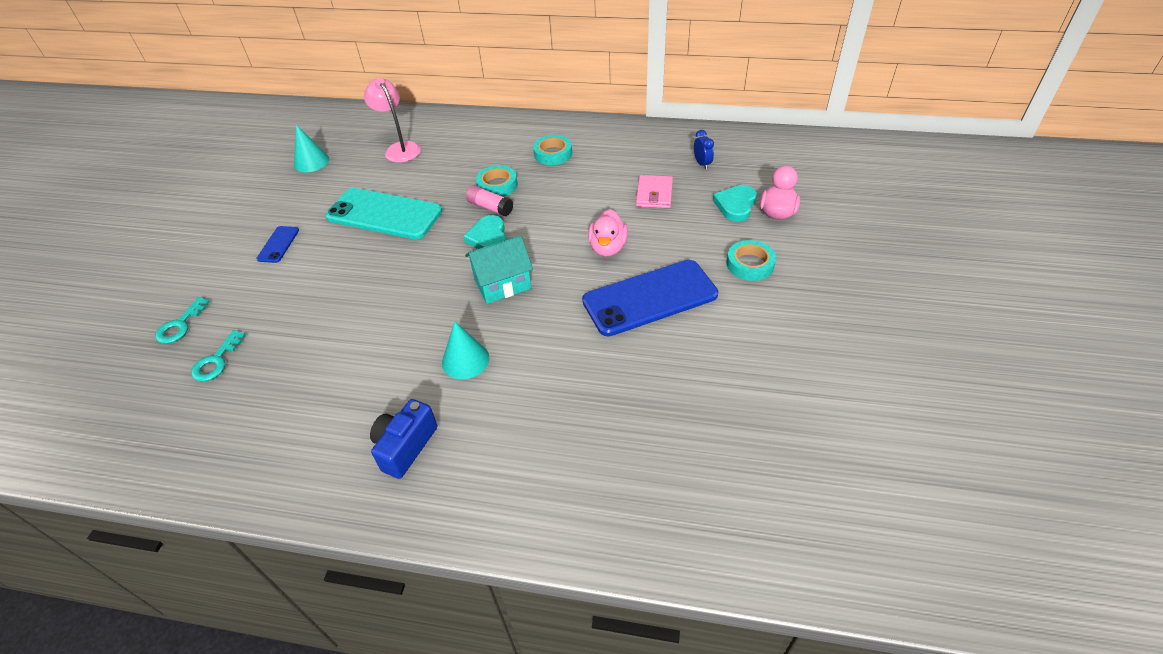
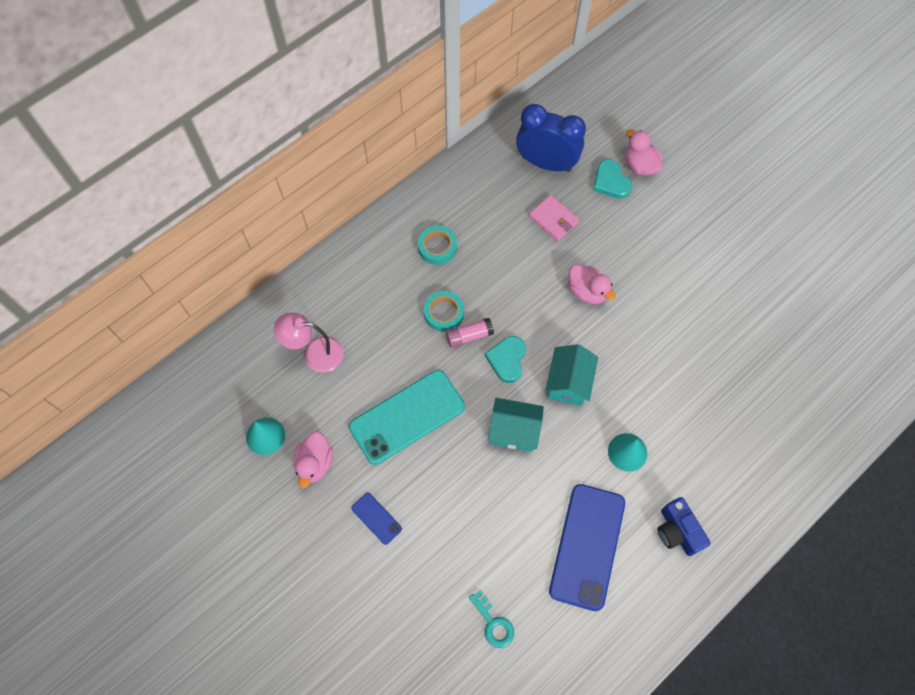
camera: 55 degrees left, 20 degrees up
turquoise key [155,297,210,344] -> none
turquoise heart [463,215,507,249] -> turquoise heart turned 75 degrees clockwise [485,336,526,383]
blue phone [582,260,718,336] -> blue phone moved to [549,484,625,611]
blue clock [694,130,714,170] -> blue clock [516,104,586,172], size x2.47
turquoise tape [727,240,776,281] -> none
none -> pink duck [294,431,333,488]
none -> turquoise house [488,398,544,452]

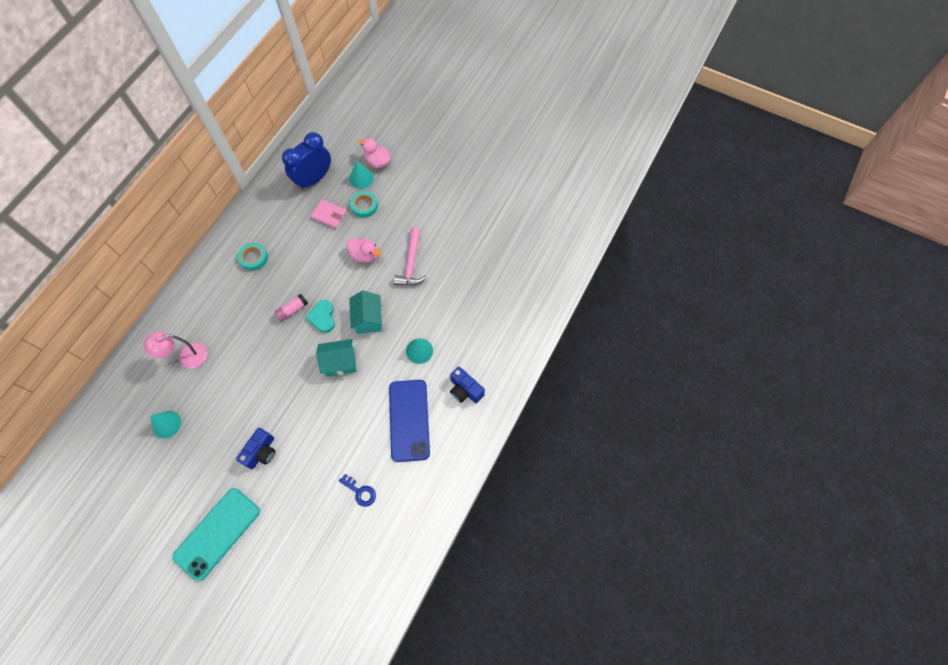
camera: 20 degrees left, 0 degrees up
pink duck [294,431,333,488] -> none
turquoise phone [349,370,465,465] -> turquoise phone moved to [172,488,260,581]
blue phone [352,493,402,545] -> blue camera [236,428,275,469]
turquoise tape [424,291,464,332] -> turquoise tape moved to [350,191,378,218]
turquoise key [469,590,514,648] -> blue key [339,474,376,507]
blue clock [516,104,586,172] -> blue clock turned 45 degrees counterclockwise [282,132,331,190]
turquoise heart [593,159,632,199] -> turquoise cone [349,160,374,189]
none -> pink hammer [394,227,427,285]

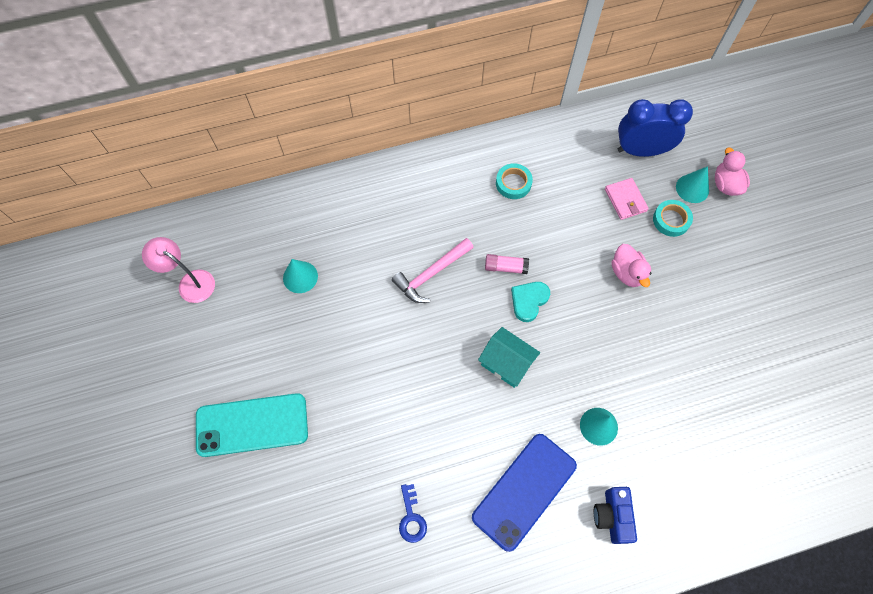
camera: 45 degrees right, 0 degrees up
pink lamp [143,332,207,369] -> pink lamp moved to [142,237,215,303]
blue camera [236,428,275,469] -> none
turquoise house [349,291,382,334] -> none
pink hammer [394,227,427,285] -> pink hammer moved to [392,238,474,303]

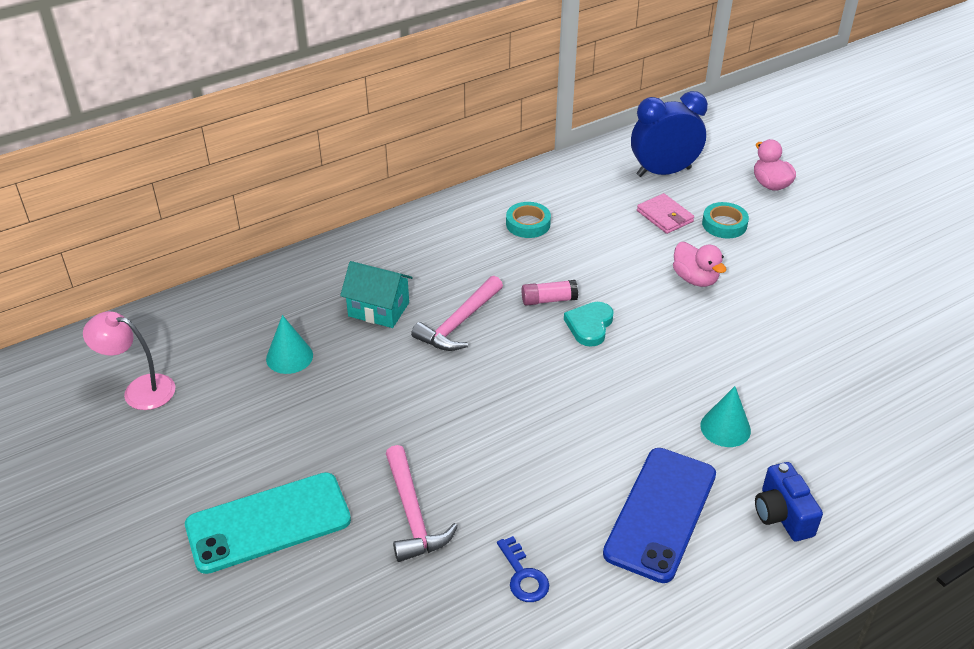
camera: 15 degrees left, 25 degrees down
turquoise house [478,327,540,388] -> turquoise house moved to [340,261,413,328]
turquoise cone [676,166,709,203] -> none
none -> pink hammer [386,445,458,562]

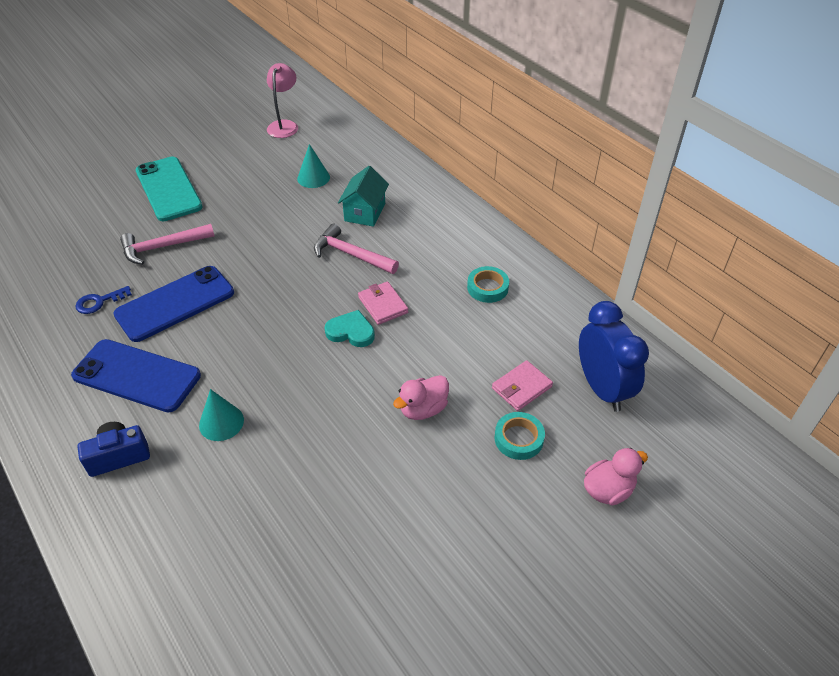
camera: 85 degrees right, 5 degrees up
pink glue stick [521,280,578,306] -> pink wallet [358,281,408,325]
none -> blue phone [113,266,234,342]

